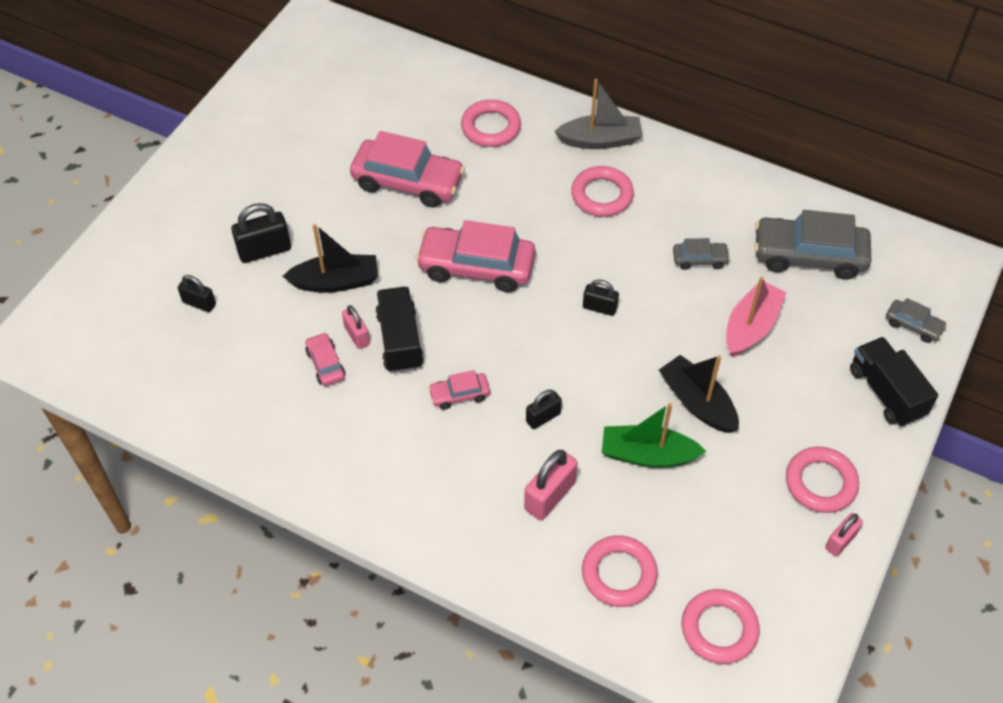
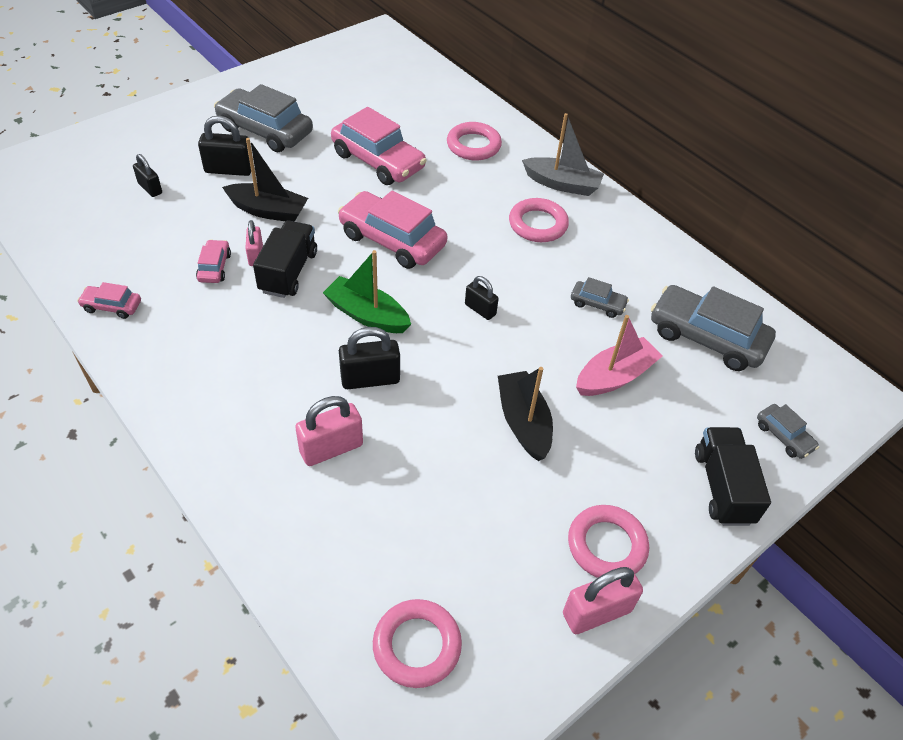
camera: 20 degrees right, 5 degrees down
pink car [428,370,490,410] -> pink car moved to [77,282,141,319]
black padlock [526,389,562,429] -> black padlock [339,327,400,389], size x1.60
pink ring [582,535,658,607] -> none
green boat [602,403,706,468] -> green boat moved to [323,250,411,333]
pink padlock [825,513,863,556] -> pink padlock [563,567,643,634], size x1.60
none -> grey car [214,84,313,152]

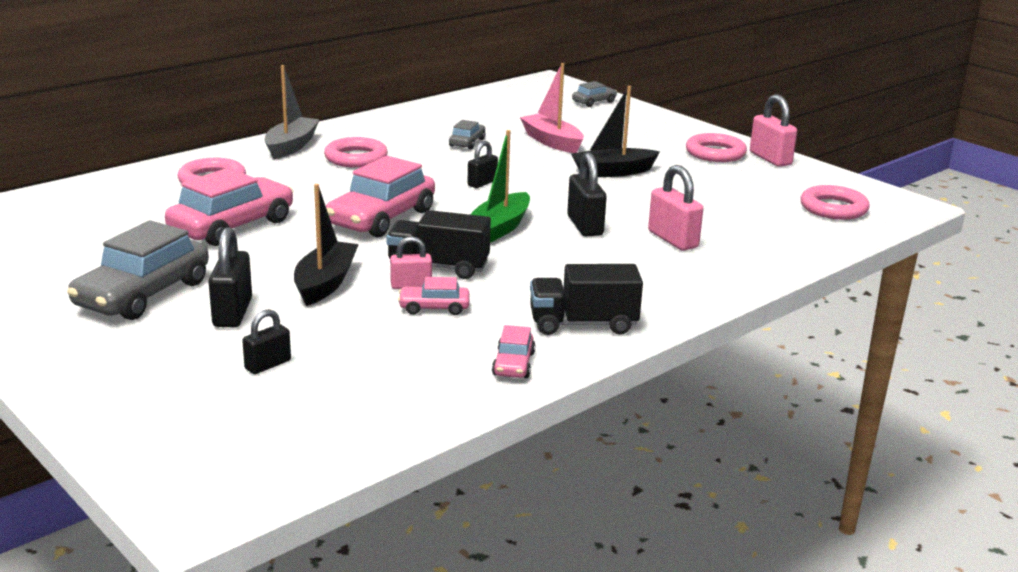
camera: 90 degrees left, 25 degrees down
grey car [651,285,776,371] -> none
black truck [695,427,771,526] -> black truck moved to [530,264,643,335]

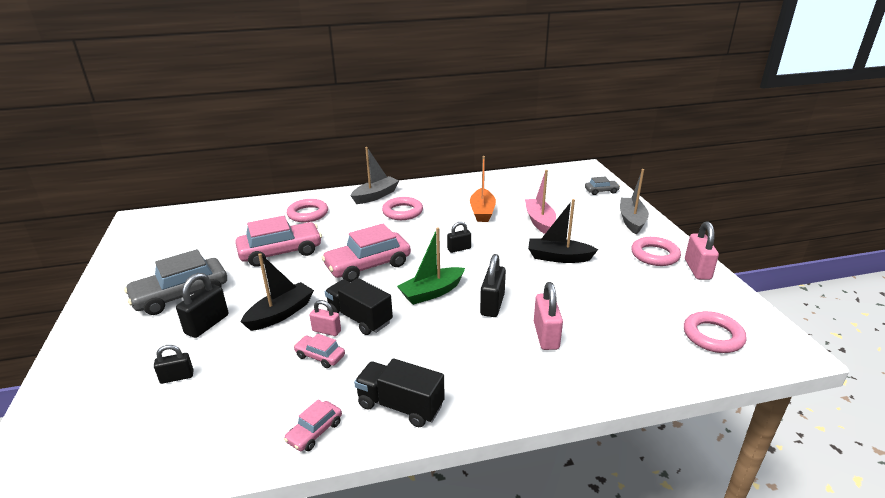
camera: 30 degrees right, 5 degrees up
grey car [449,120,485,149] -> orange boat [470,156,496,222]
none -> grey boat [620,169,649,234]

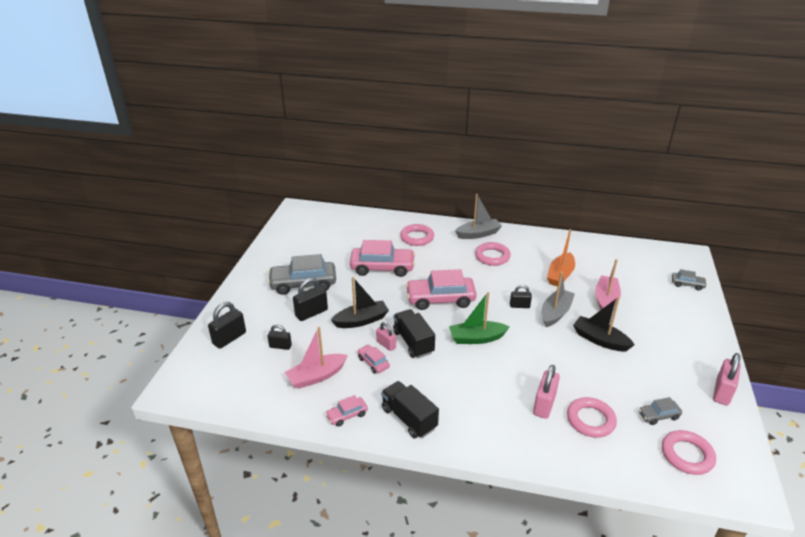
camera: 25 degrees right, 5 degrees up
black padlock [480,254,506,317] -> black padlock moved to [208,302,246,349]
grey boat [620,169,649,234] -> grey boat moved to [542,271,575,327]
pink ring [631,237,681,266] -> pink ring moved to [567,397,617,438]
none -> pink boat [285,327,348,389]
none -> grey car [639,397,682,425]

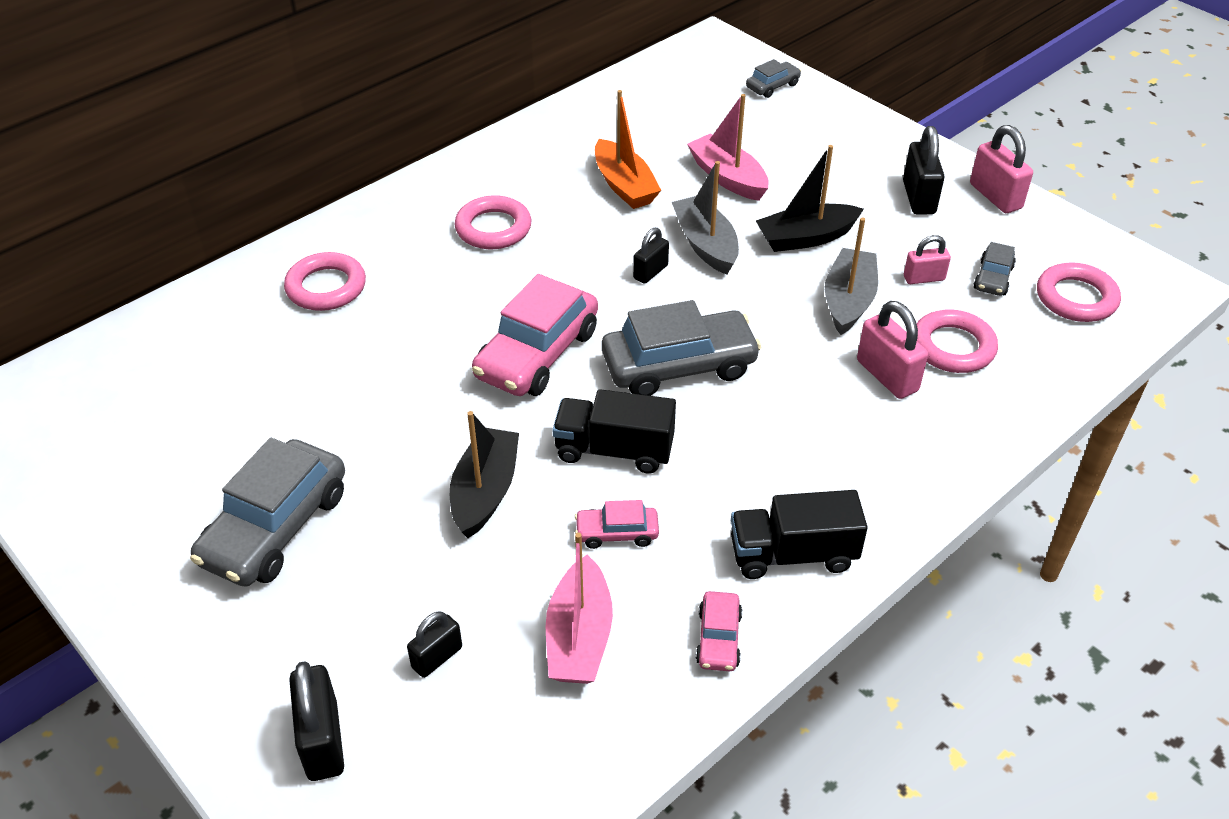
camera: 55 degrees left, 10 degrees up
black padlock [293,278,328,321] -> black padlock moved to [903,126,944,214]
pink car [350,240,416,277] -> none
pink padlock [376,322,396,351] -> pink padlock moved to [904,235,951,284]
green boat [449,292,509,344] -> grey car [602,300,762,396]
grey boat [455,194,502,239] -> grey boat moved to [825,217,878,335]

